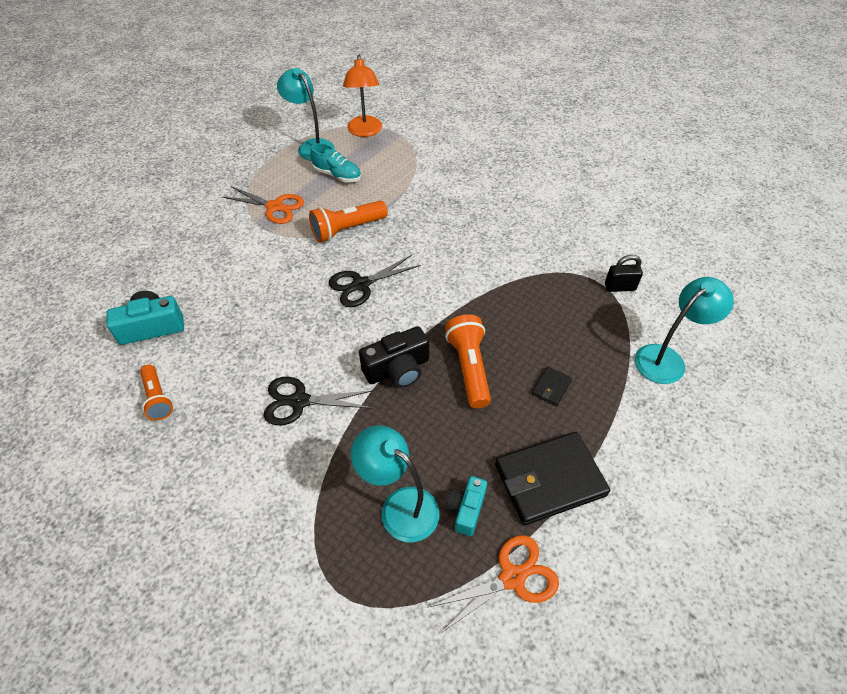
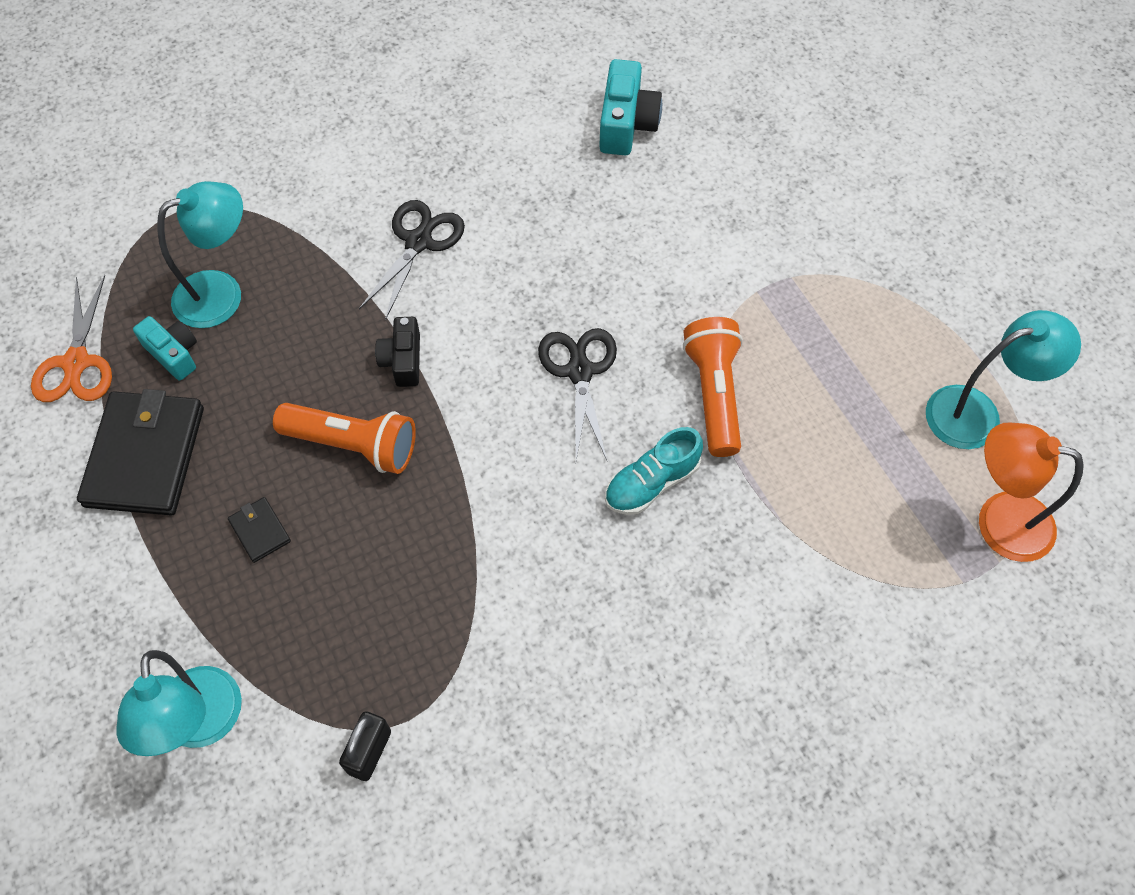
camera: 115 degrees right, 10 degrees up
orange flashlight [140,364,173,420] -> none
orange scissors [222,186,304,224] -> none
turquoise shoe [310,143,361,183] -> turquoise shoe moved to [605,427,703,515]
black camera [359,326,429,388] -> black camera [375,317,420,387], size x0.66

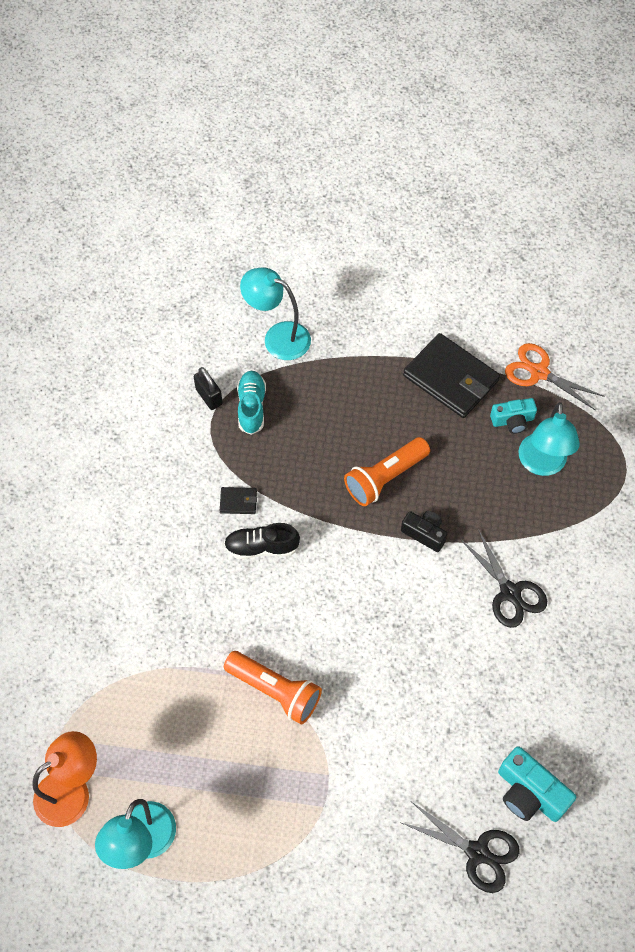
camera: 125 degrees right, 0 degrees up
black wallet [228,497,291,563] -> black wallet moved to [220,487,257,514]
black scissors [538,328,617,460] -> black scissors moved to [402,802,519,893]
turquoise shoe [605,427,703,515] -> turquoise shoe moved to [237,371,266,435]
none -> black shoe [224,523,300,559]

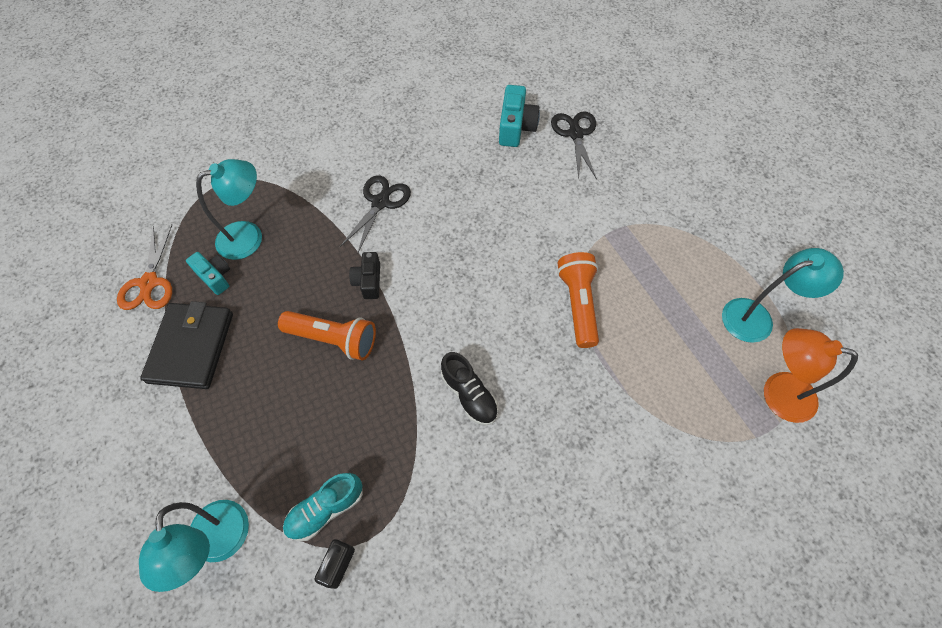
camera: 125 degrees left, 0 degrees up
black wallet [220,487,257,514] -> none

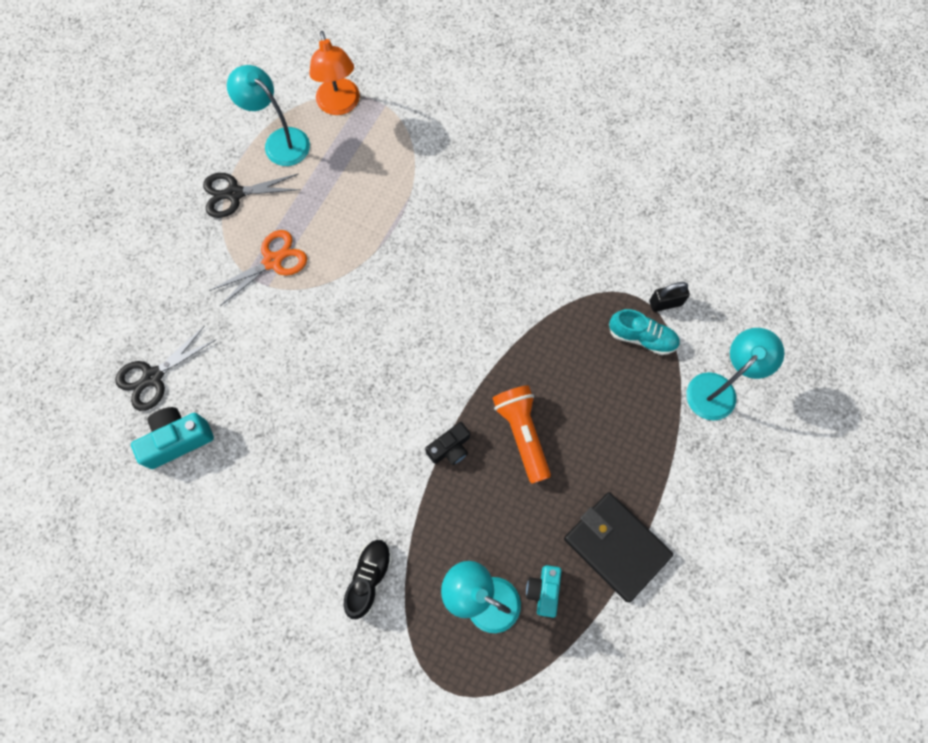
camera: 125 degrees left, 10 degrees up
orange scissors [117,225,172,310] -> orange scissors moved to [209,230,307,306]
black wallet [140,301,233,389] -> black wallet turned 75 degrees clockwise [564,492,673,602]
black scissors [340,175,411,255] -> black scissors moved to [203,173,301,218]
black shoe [441,352,498,425] -> black shoe moved to [344,540,392,619]
orange flashlight [557,252,599,348] -> none

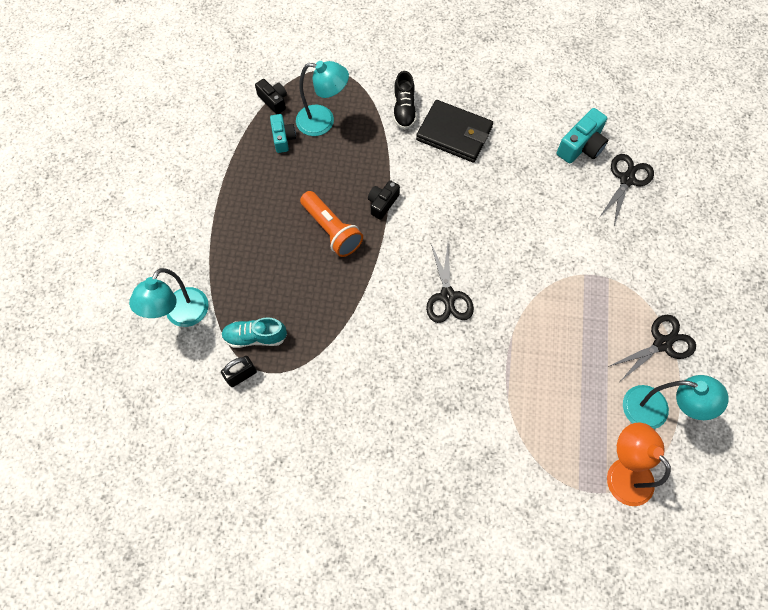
camera: 160 degrees right, 5 degrees down
orange scissors [209,230,307,306] -> none
black wallet [564,492,673,602] -> black wallet moved to [416,100,493,163]
none -> black camera [255,79,287,114]
none -> black scissors [426,244,474,323]

